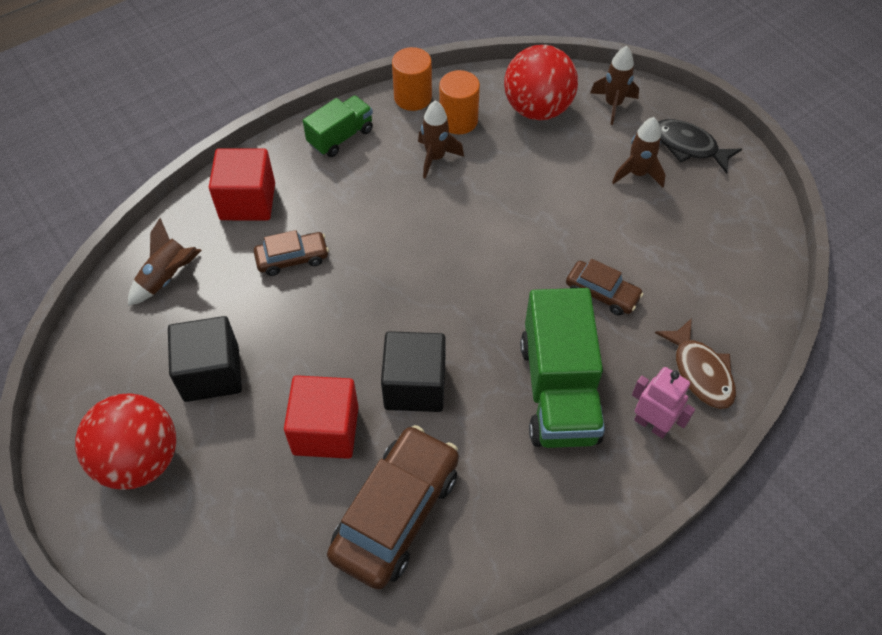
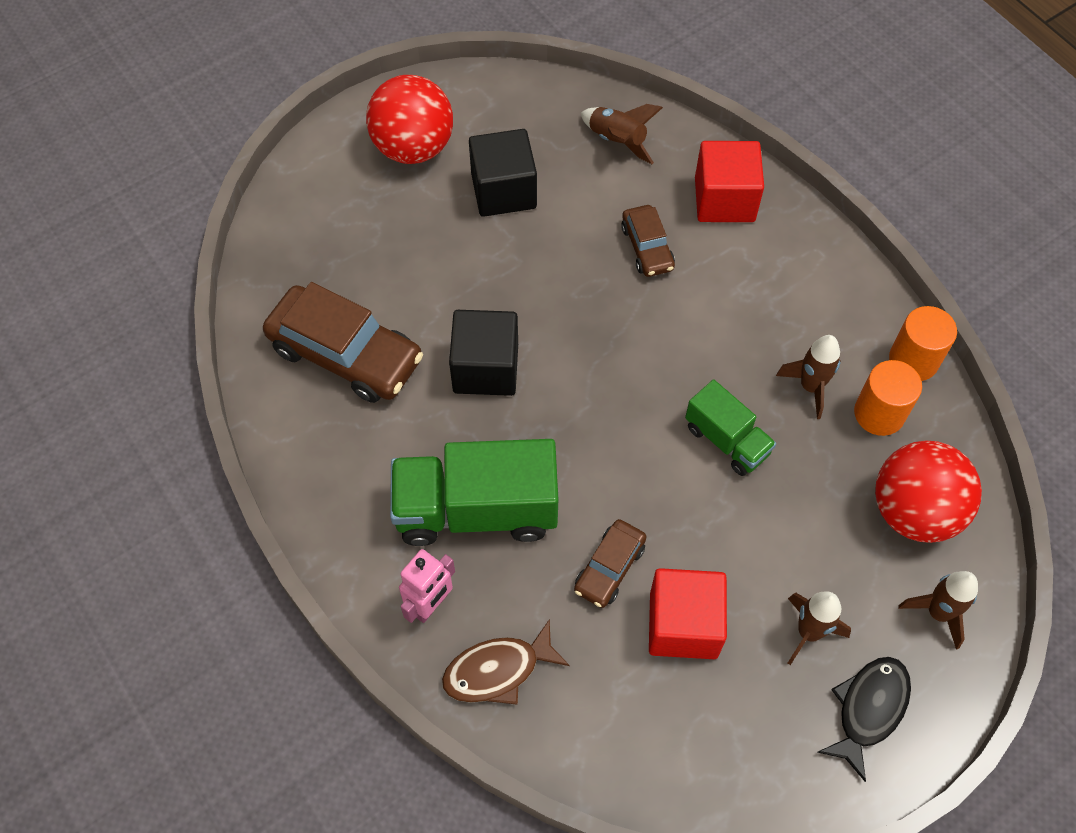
camera: 90 degrees right, 5 degrees up
red cube [284,375,359,459] -> red cube moved to [649,568,727,659]
green truck [303,95,373,157] -> green truck moved to [685,380,776,476]

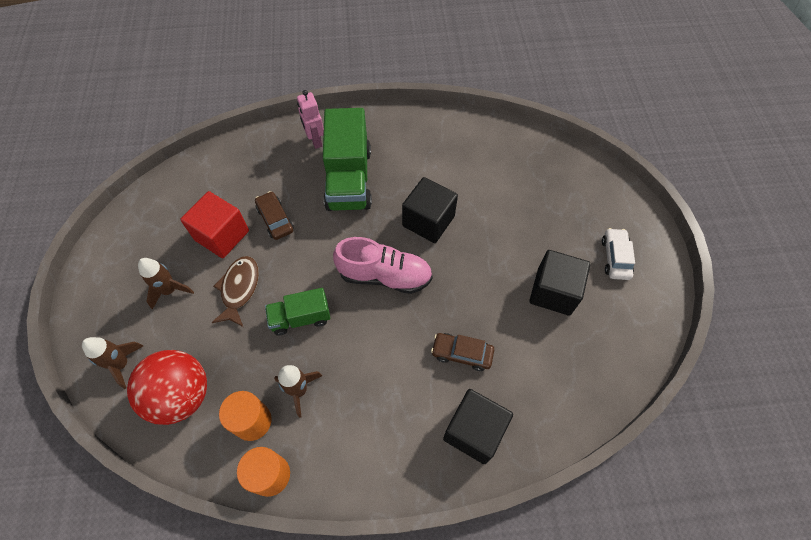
camera: 120 degrees right, 0 degrees up
brown car [263,282,423,403] -> none
red ball [366,75,453,164] -> white car [602,228,635,280]
green truck [390,439,558,546] -> green truck turned 150 degrees clockwise [323,108,372,211]
brown fish [442,619,569,705] -> brown fish moved to [211,256,259,327]
brown rocket [581,104,663,164] -> none
red cube [695,141,764,222] -> black cube [443,389,513,464]
black fish [817,657,911,782] -> none
none -> pink shoe [333,237,432,294]

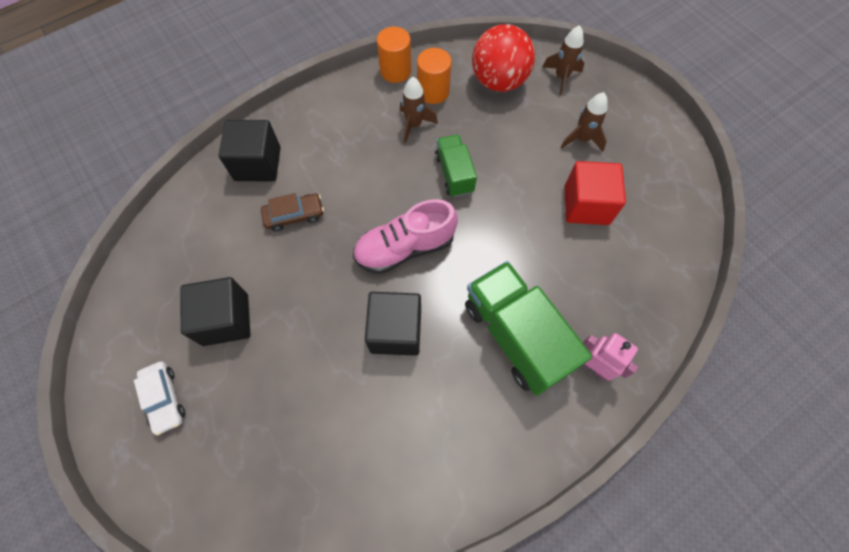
camera: 150 degrees right, 5 degrees up
brown fish [211,256,259,327] -> none
brown car [255,191,294,240] -> none
green truck [265,288,330,335] -> green truck turned 60 degrees counterclockwise [435,135,477,197]

